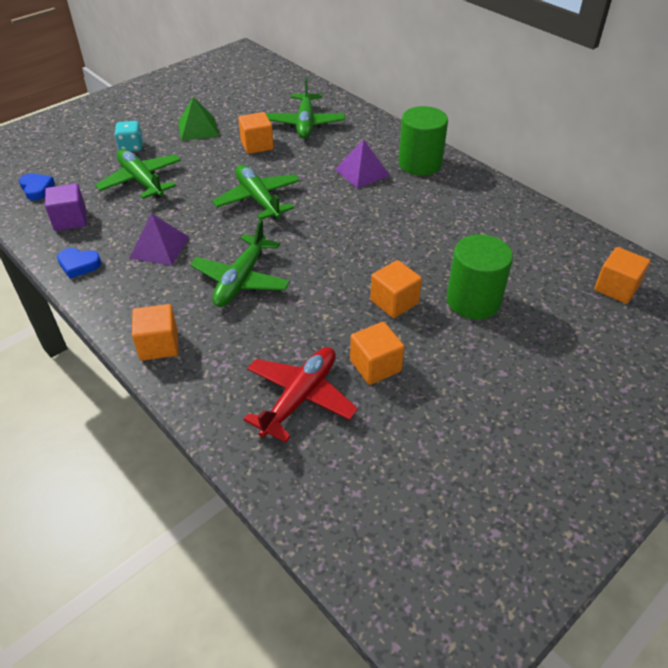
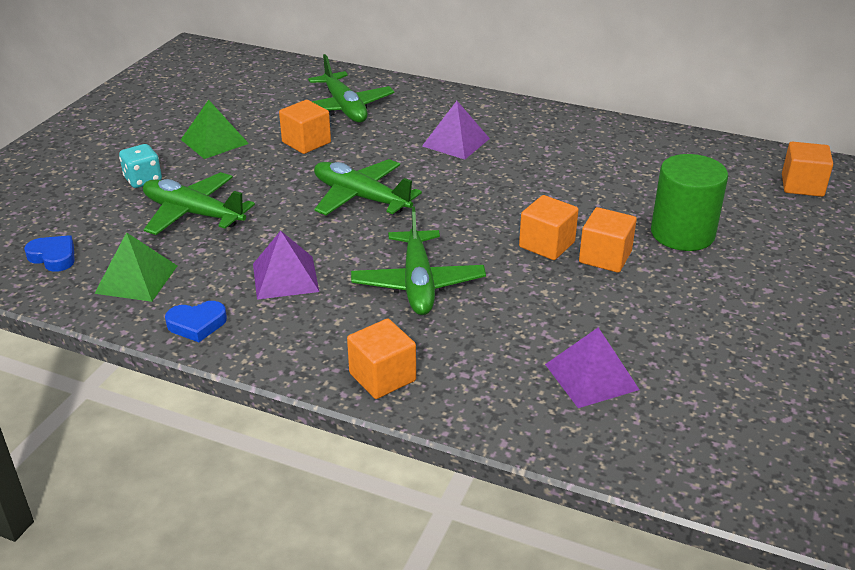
camera: 25 degrees left, 10 degrees down
purple cube [45,183,87,231] -> green pyramid [94,232,177,302]
red plane [243,347,358,443] -> purple pyramid [545,328,640,408]
orange cube [350,322,404,385] -> orange cube moved to [519,195,579,260]
green cylinder [398,106,448,176] -> none

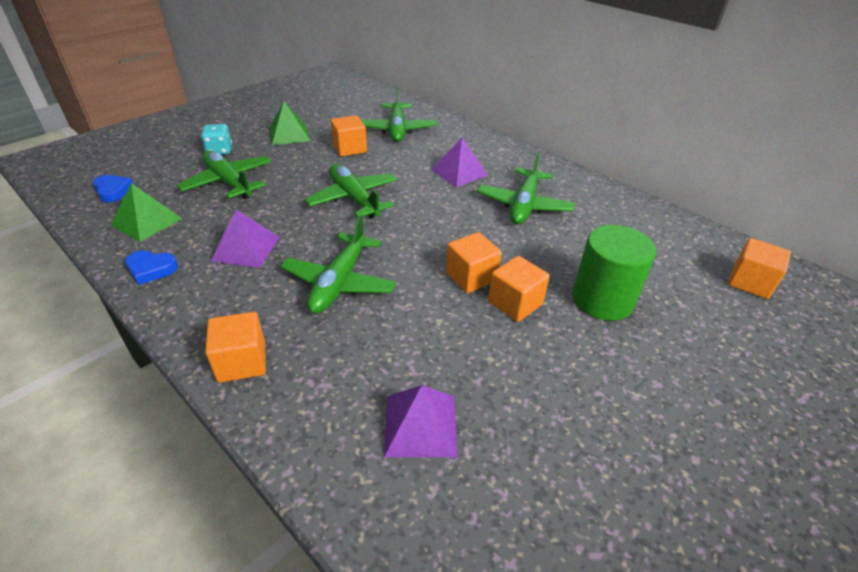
camera: 20 degrees right, 5 degrees up
none -> green plane [477,152,575,224]

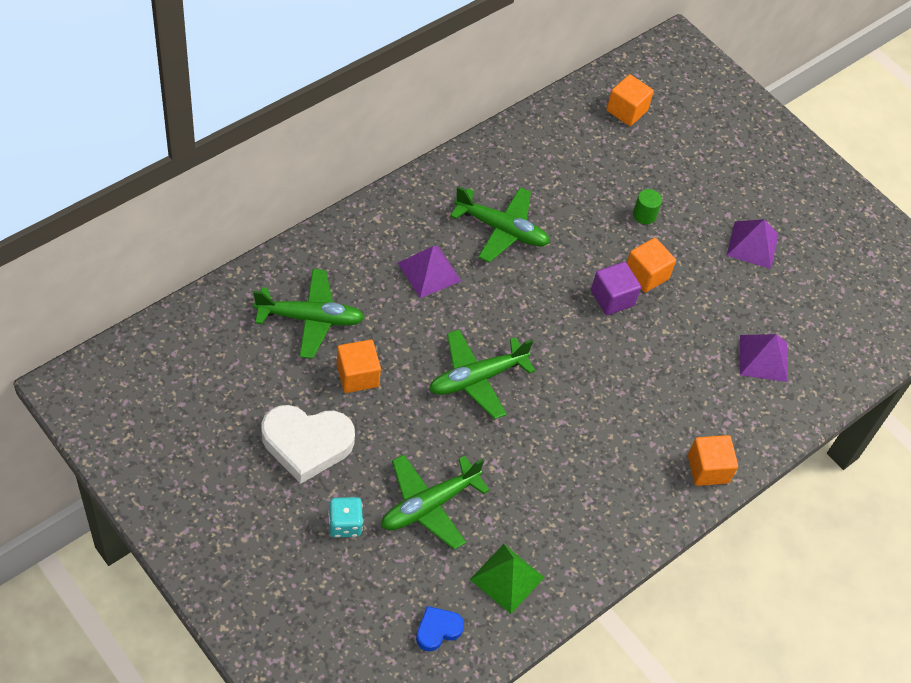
camera: 90 degrees left, 15 degrees up
blue heart [125,250,178,285] -> none
purple pyramid [211,210,280,268] -> purple pyramid moved to [727,219,779,269]
green pyramid [269,101,310,145] -> white heart [261,405,355,484]
green plane [281,215,396,314] -> none
orange cube [446,232,502,293] -> purple cube [591,262,641,315]
green cylinder [572,225,656,321] -> green cylinder [633,189,662,225], size x0.48

